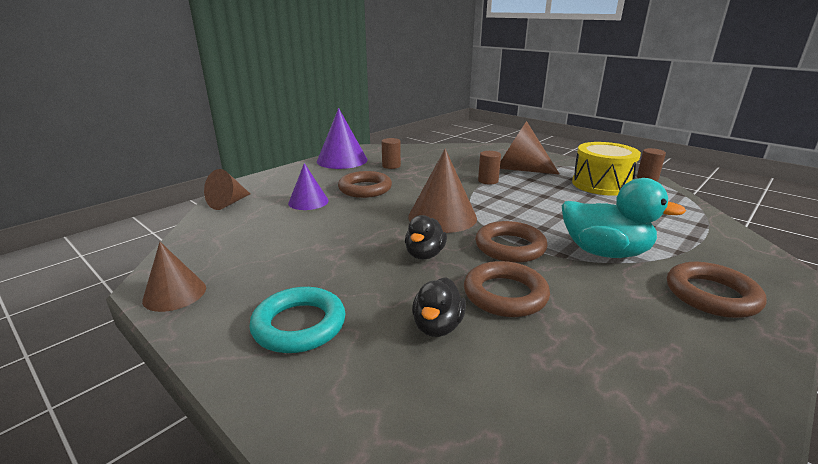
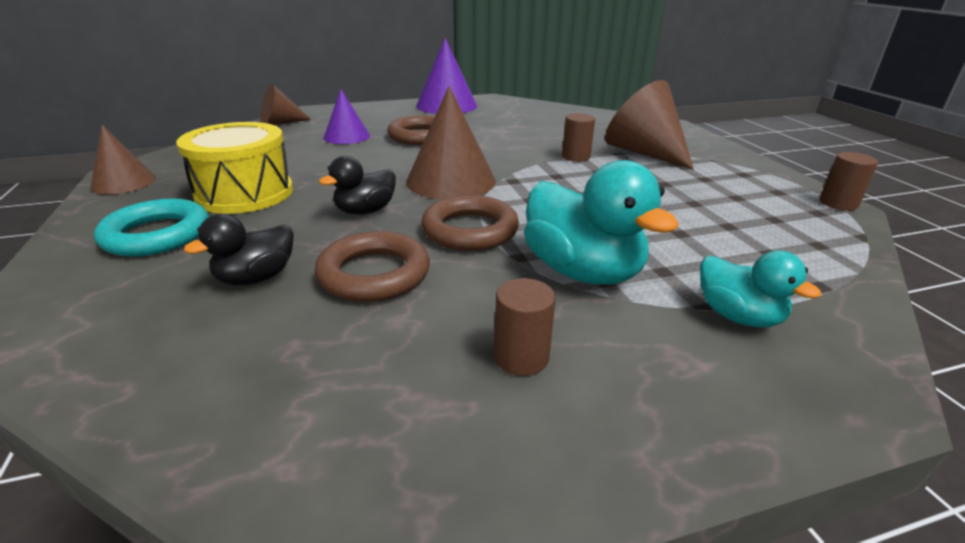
camera: 30 degrees right, 5 degrees up
brown cylinder [382,138,401,169] -> brown cylinder moved to [494,278,556,376]
yellow drum [572,142,641,196] -> yellow drum moved to [176,122,293,214]
brown ring [667,262,767,318] -> none
none -> turquoise duck [700,250,821,328]

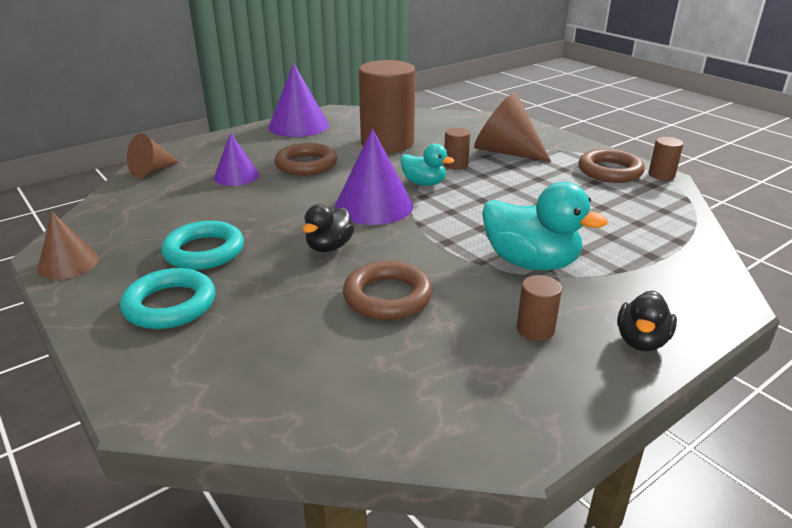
camera: 20 degrees left, 0 degrees up
yellow drum [176,122,293,214] -> turquoise ring [161,221,244,270]
black duck [184,214,294,285] -> black duck moved to [617,291,677,351]
brown cone [406,86,496,199] -> purple cone [335,129,413,225]
brown ring [421,195,519,251] -> brown ring moved to [578,149,645,183]
turquoise duck [700,250,821,328] -> turquoise duck moved to [400,144,454,186]
none -> brown cylinder [359,60,415,153]

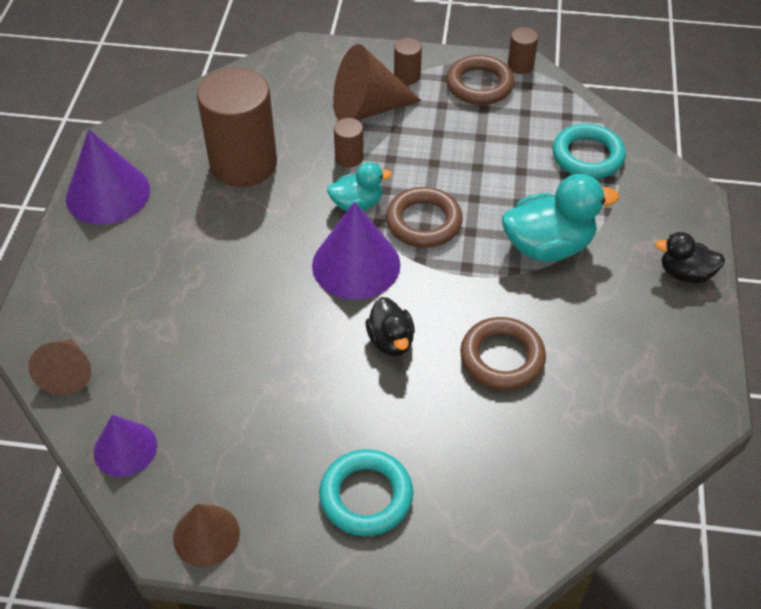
camera: 45 degrees left, 20 degrees up
turquoise ring [161,221,244,270] -> turquoise ring moved to [553,124,626,179]
purple cone [214,132,259,186] -> purple cone moved to [94,415,157,477]
brown ring [274,143,337,176] -> brown ring moved to [386,187,463,248]
brown cylinder [517,275,562,341] -> brown cylinder moved to [394,38,422,85]
black duck [617,291,677,351] -> black duck turned 120 degrees clockwise [655,232,725,283]

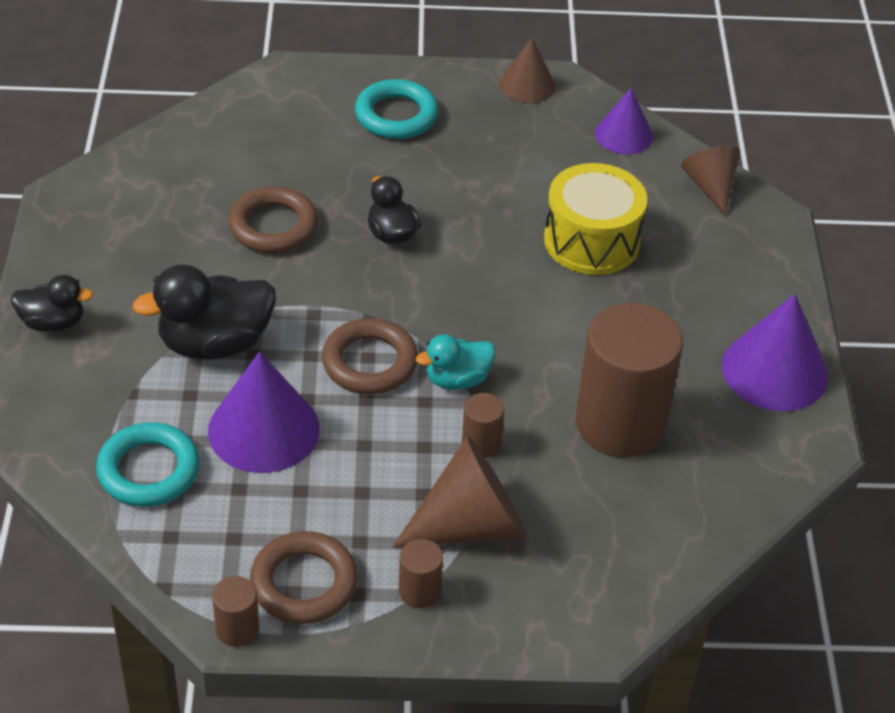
camera: 170 degrees right, 5 degrees down
purple cone [312,202,400,300] -> purple cone moved to [208,352,320,473]
turquoise duck [502,174,619,262] -> black duck [133,264,276,360]
none -> yellow drum [544,163,647,275]

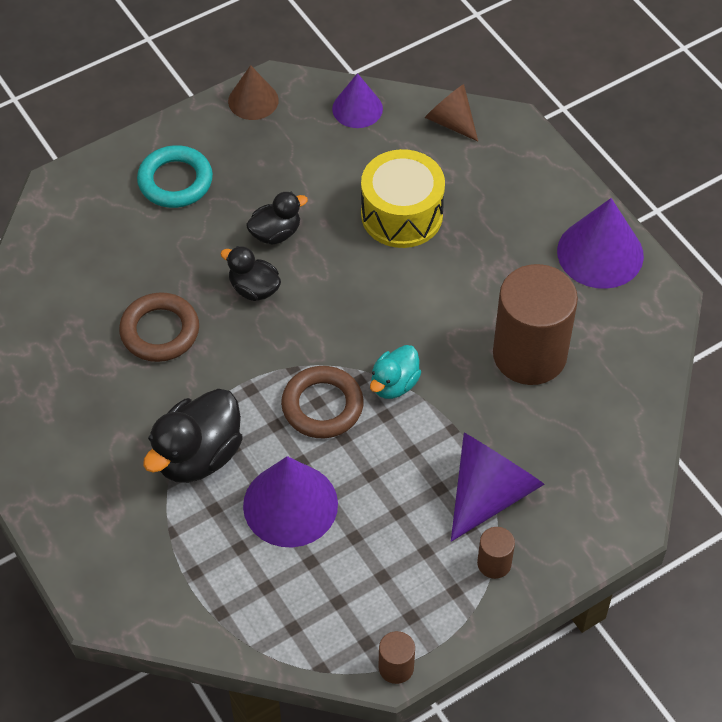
camera: 30 degrees left, 10 degrees up
black duck [11,275,93,332] -> black duck moved to [246,192,308,245]
turquoise ring [96,422,200,507] -> none
brown ring [250,531,358,624] -> none
brown cone [393,436,527,547] -> purple cone [451,433,545,542]
brown cylinder [462,393,504,458] -> none

